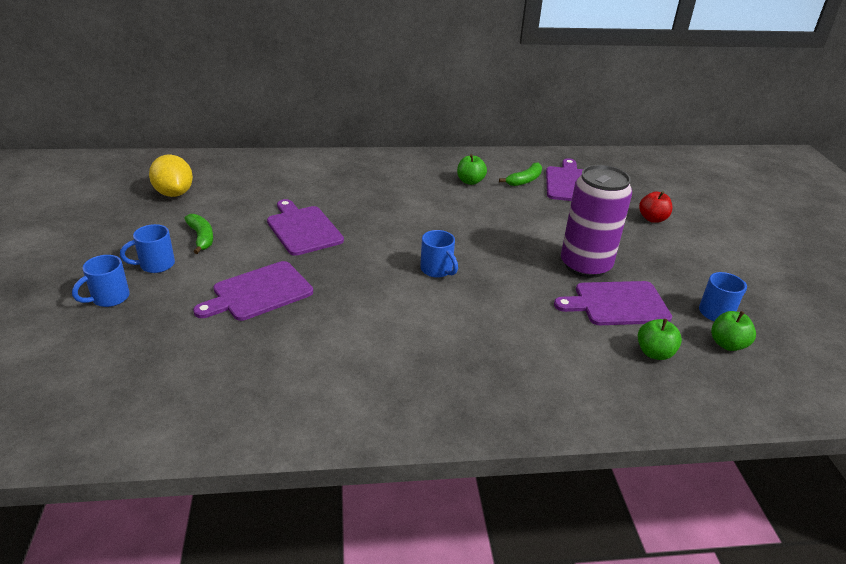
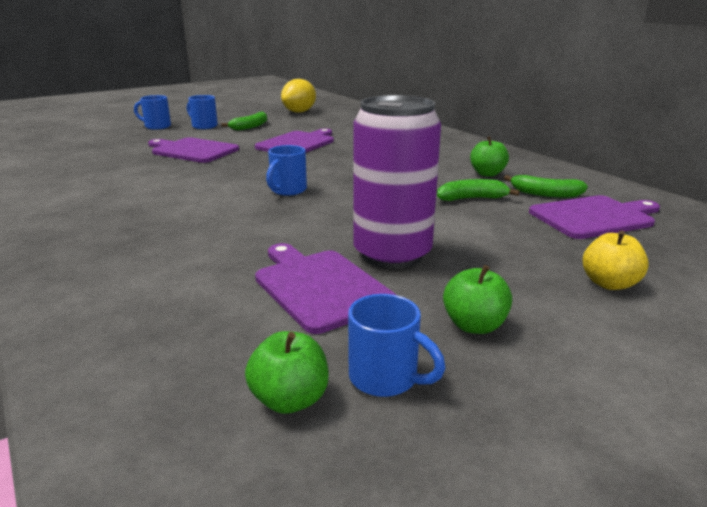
camera: 65 degrees right, 10 degrees down
green apple [638,319,682,360] -> green apple moved to [443,265,512,334]
red apple [639,191,672,223] -> yellow apple [583,230,649,290]
none -> green banana [437,179,520,201]

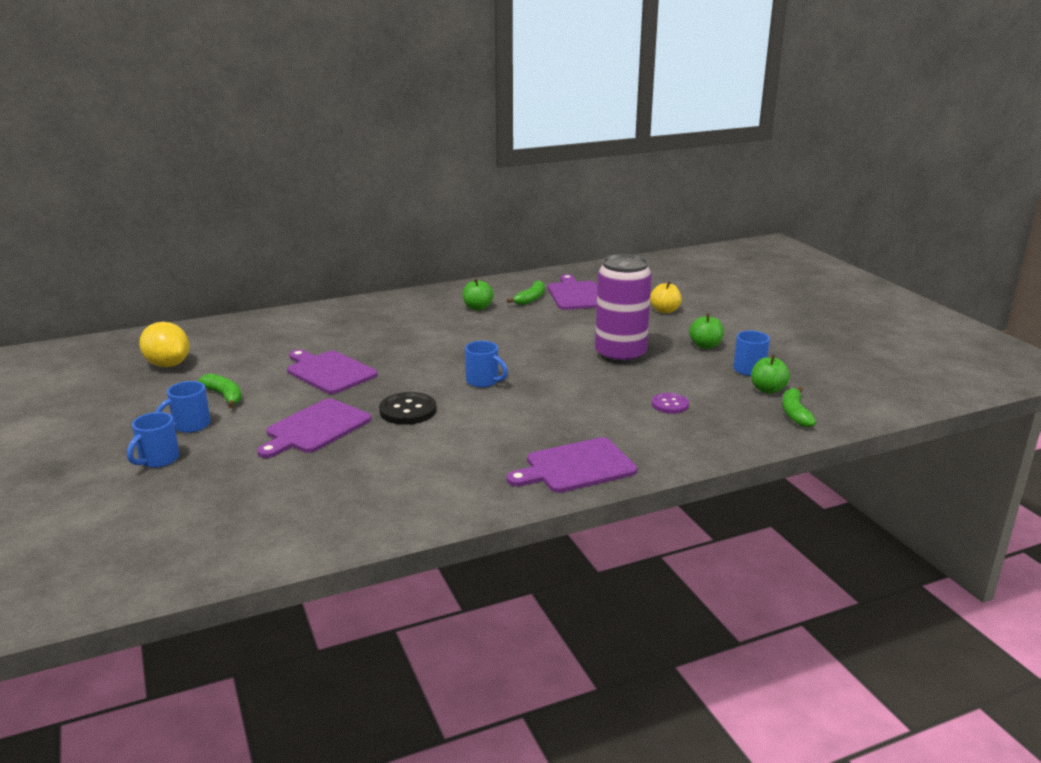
camera: 80 degrees left, 0 degrees up
purple cutting board [255,243,396,334] -> purple cutting board moved to [506,437,637,493]
green banana [437,179,520,201] -> green banana moved to [782,387,816,428]
none -> black button [379,392,436,425]
none -> purple button [652,393,689,414]

